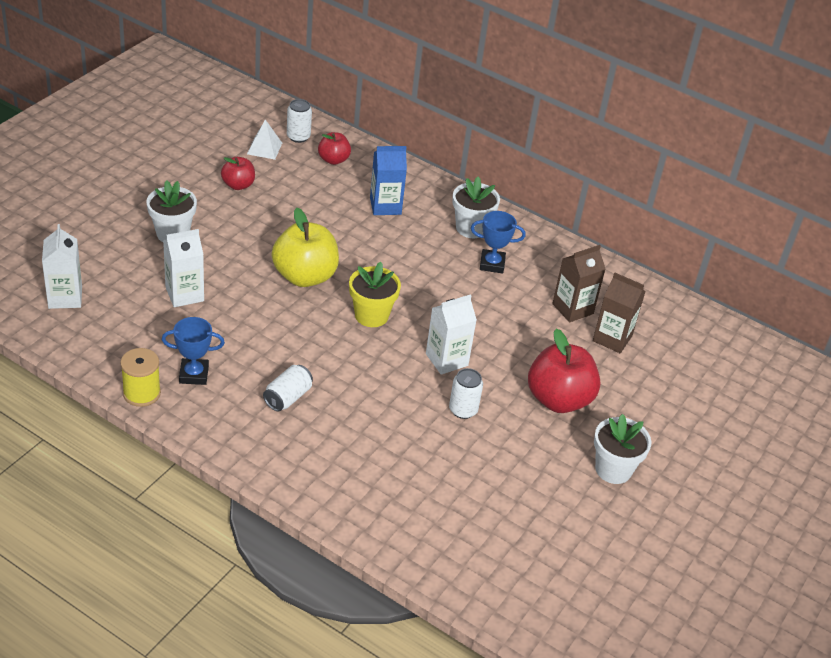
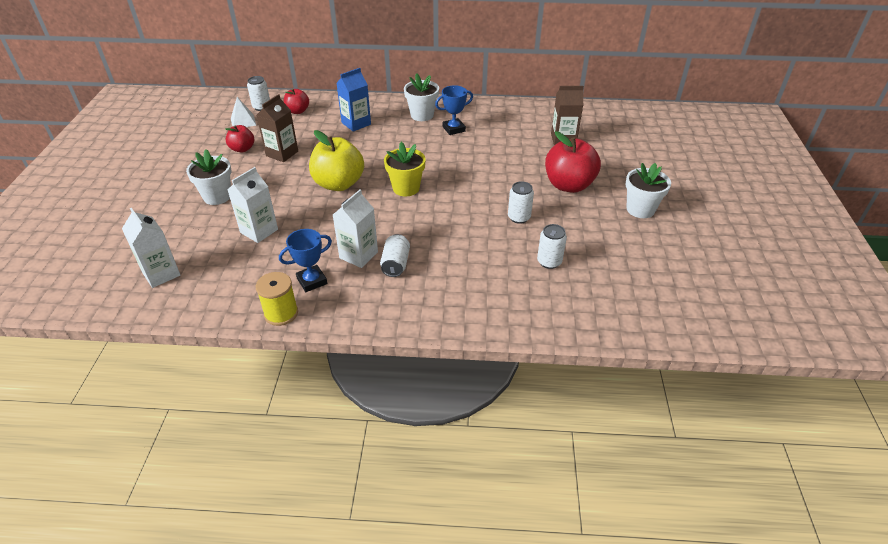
camera: 25 degrees left, 0 degrees up
white carton [426,294,477,375] -> white carton moved to [333,189,378,268]
brown carton [552,245,605,322] -> brown carton moved to [257,94,298,162]
none -> white can [537,224,567,269]

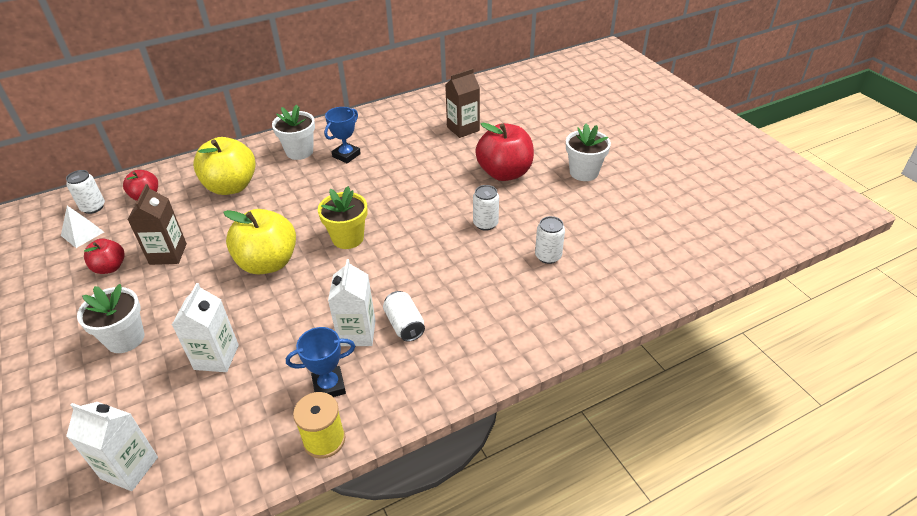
camera: 30 degrees left, 0 degrees up
blue trophy [279,229,332,292] -> blue trophy turned 45 degrees clockwise [286,327,355,397]
blue carton [336,68,371,132] -> yellow apple [193,137,256,195]

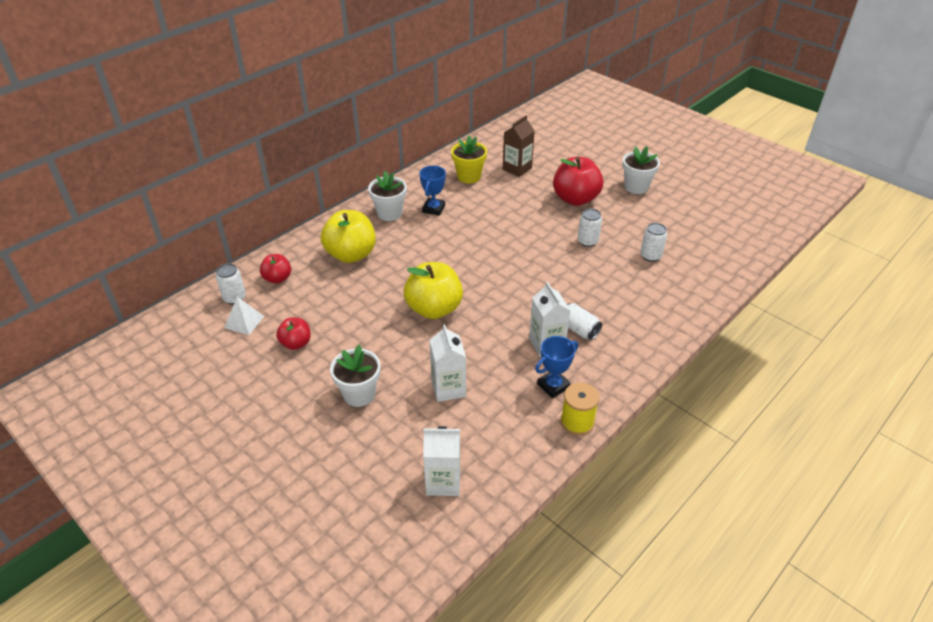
camera: 20 degrees left, 0 degrees up
brown carton [128,184,187,265] -> none
yellow flower pot [318,186,368,249] -> yellow flower pot moved to [451,135,487,183]

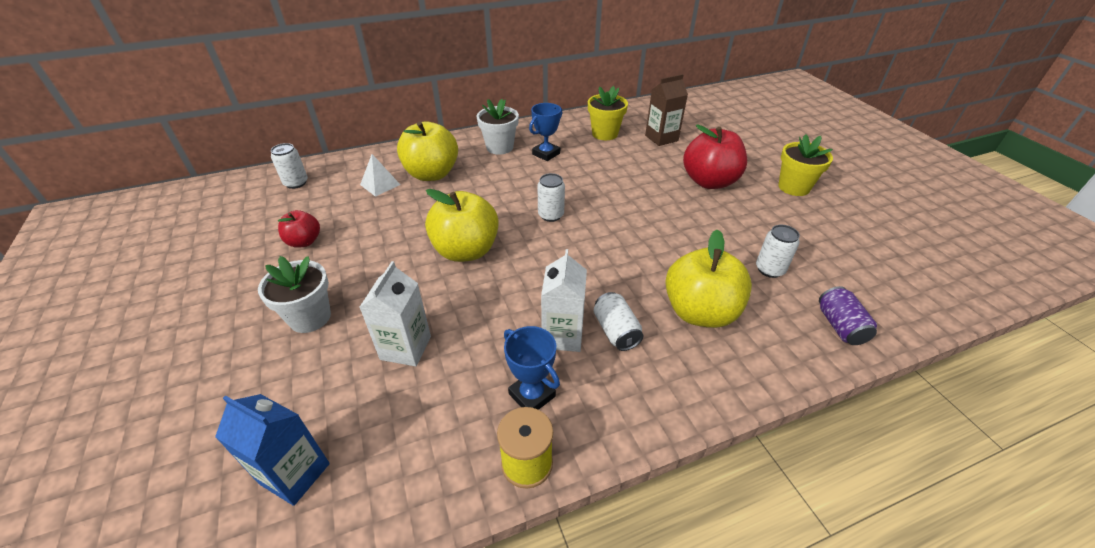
camera: 25 degrees right, 0 degrees up
white pyramid [225,297,264,335] -> white pyramid moved to [360,154,400,197]
red apple [260,254,291,284] -> none
white carton [423,426,460,496] -> blue carton [215,394,330,506]
blue trophy [535,336,578,398] -> blue trophy turned 60 degrees clockwise [504,326,560,410]
white can [578,209,602,247] -> white can moved to [537,173,565,222]
white flower pot [622,146,660,194] -> yellow flower pot [778,134,833,196]
none -> yellow apple [665,229,752,328]
none -> purple can [819,286,877,345]

